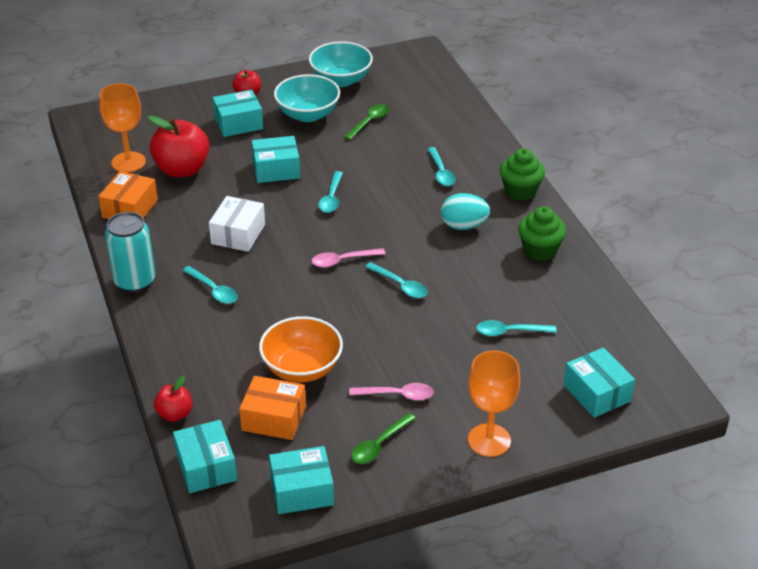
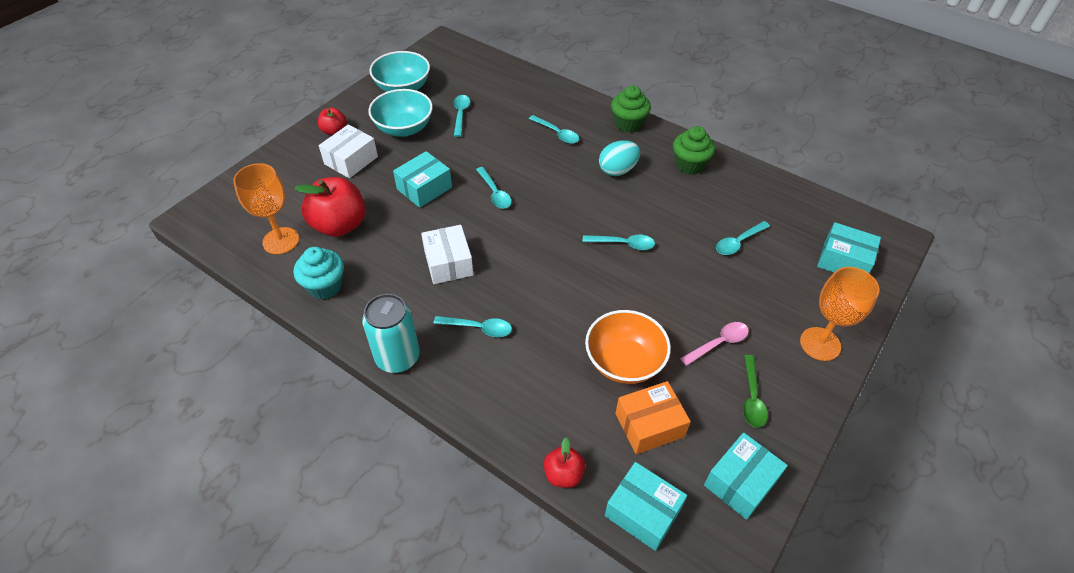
camera: 35 degrees left, 10 degrees up
orange box [98,171,158,219] -> turquoise cupcake [294,247,344,299]
turquoise box [213,90,263,137] -> white box [319,124,378,178]
pink spoon [312,248,385,268] -> none
green spoon [344,104,389,140] -> turquoise spoon [453,95,470,137]

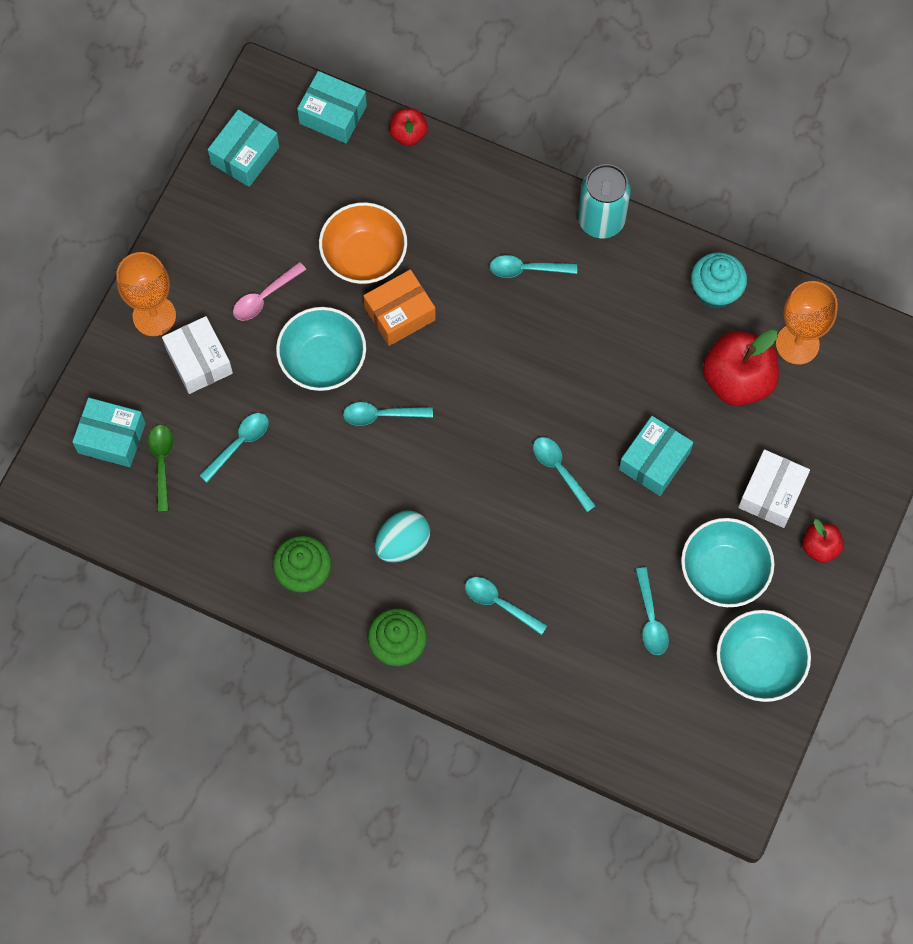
camera: 170 degrees right, 20 degrees up
white box [421,225,473,284] -> white box moved to [162,316,233,394]
orange box [615,381,691,454] -> orange box moved to [363,269,436,346]
green spoon [743,355,768,428] -> green spoon moved to [148,425,173,512]
none -> turquoise bowl [276,307,366,391]

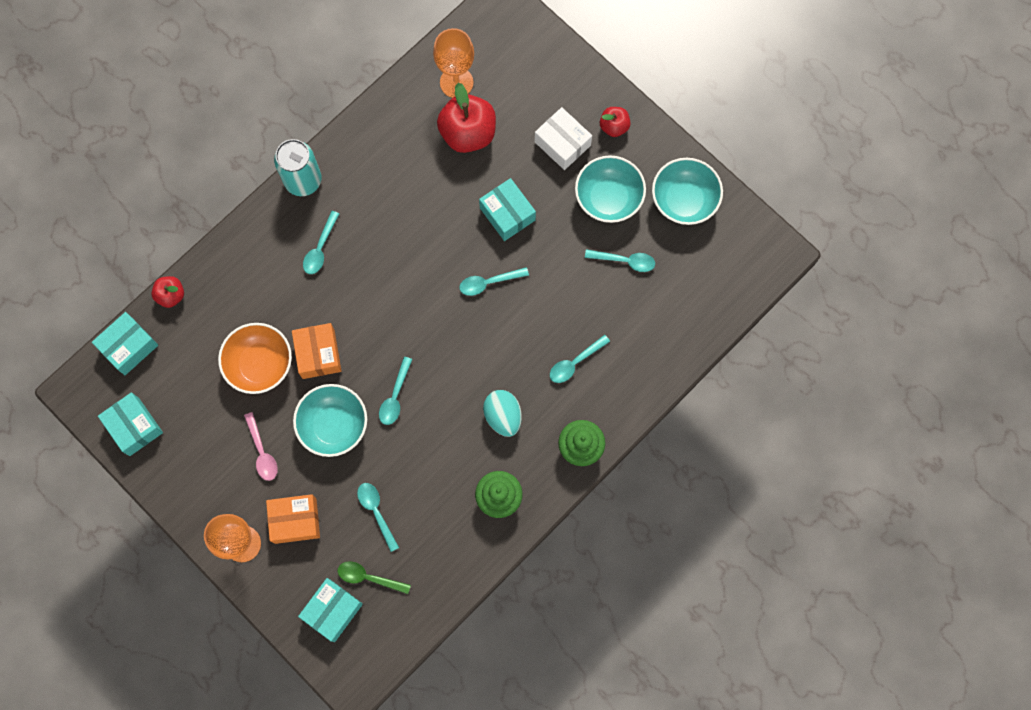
camera: 70 degrees left, 5 degrees up
white box [162,316,233,394] -> orange box [266,494,320,544]
turquoise cupcake [691,252,747,309] -> none

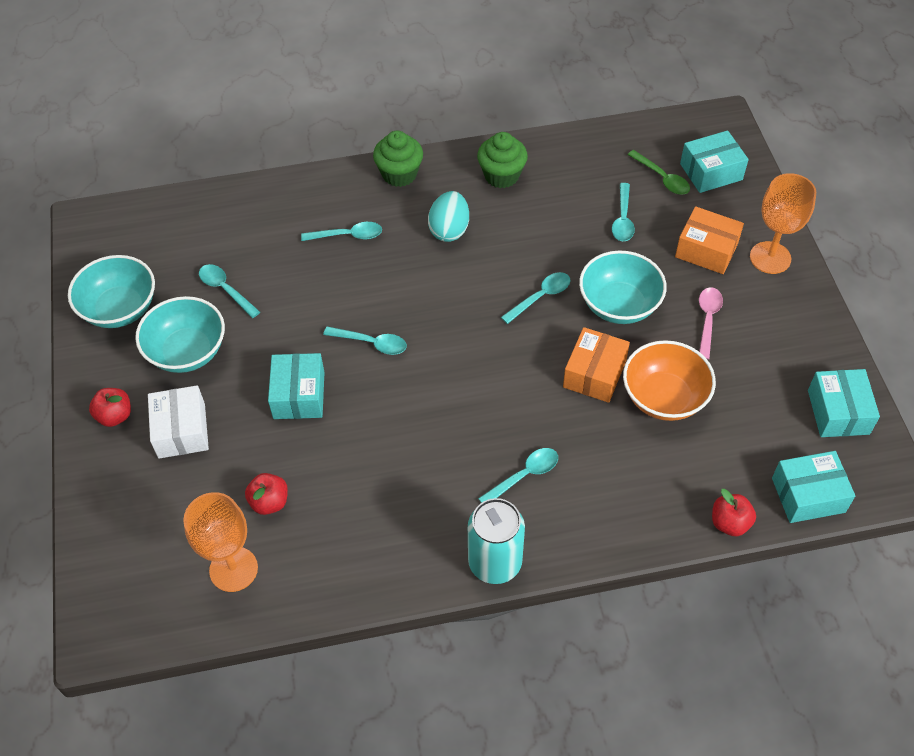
camera: 145 degrees left, 20 degrees down
red apple [437,83,496,153] -> red apple [245,473,288,515], size x0.53

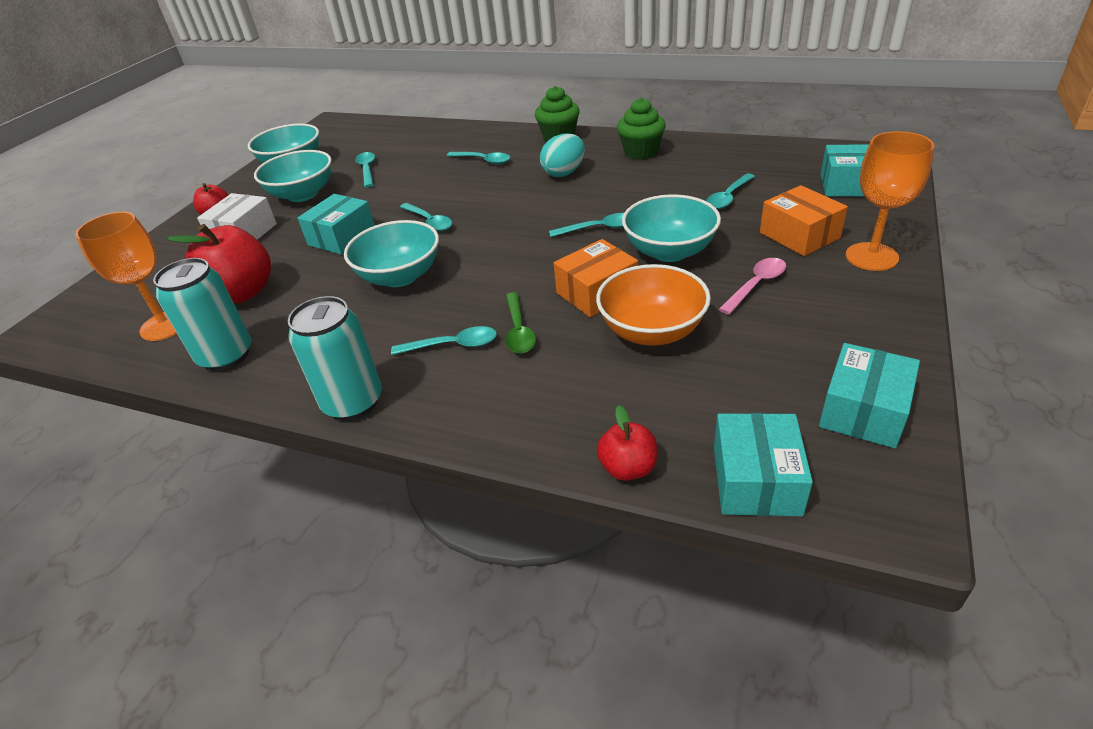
camera: 35 degrees right, 15 degrees down
red apple [245,473,288,515] -> red apple [167,224,271,303], size x1.90
green spoon [627,150,690,195] -> green spoon moved to [506,292,536,354]
turquoise box [772,451,855,523] -> turquoise box turned 75 degrees clockwise [714,413,813,516]
none -> turquoise can [153,258,251,371]
none -> turquoise bowl [344,220,439,287]

